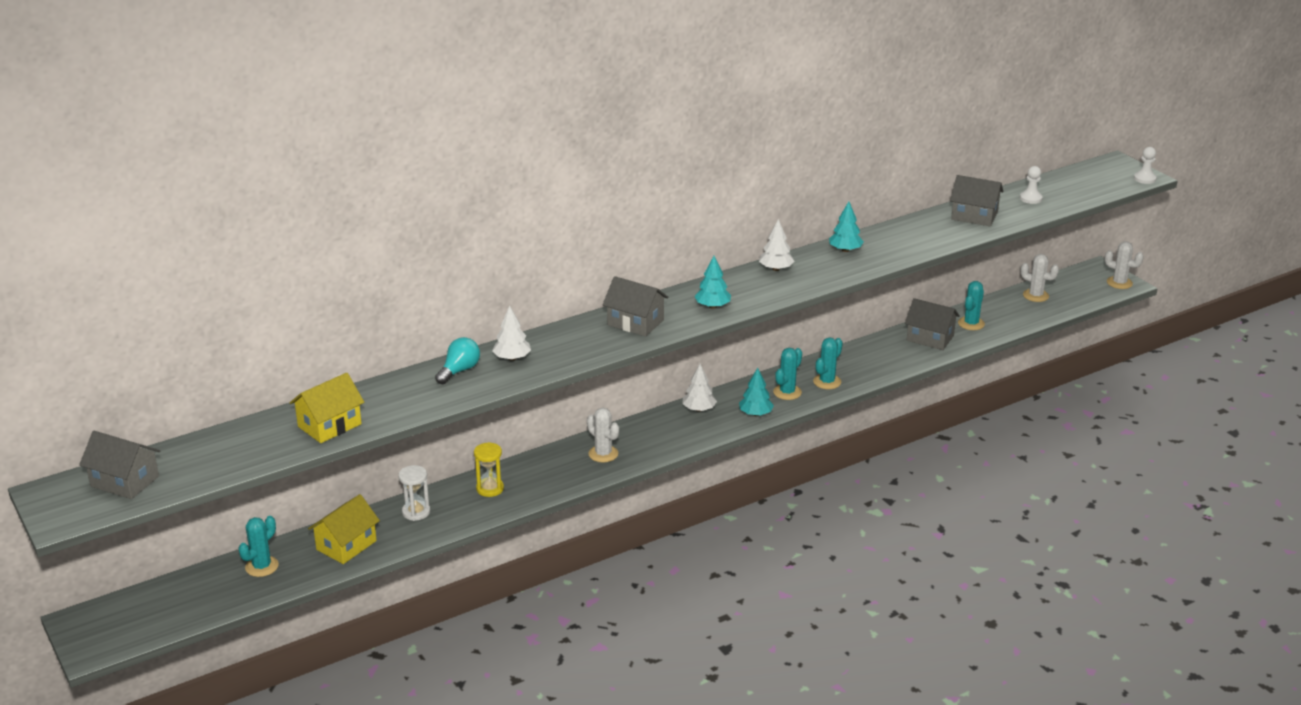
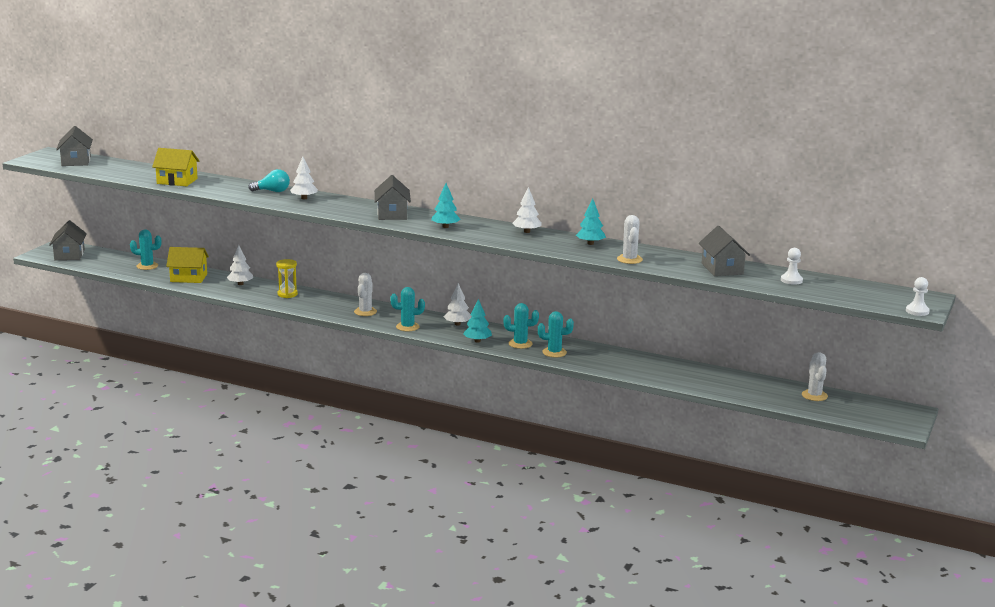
camera: 55 degrees right, 10 degrees down
white hourglass [398,465,430,521] -> white tree [227,245,253,285]
grey house [905,298,960,350] -> grey house moved to [49,220,87,261]
turquoise cactus [958,281,985,330] -> turquoise cactus moved to [390,287,425,331]
white cactus [1105,241,1144,289] -> white cactus moved to [617,215,643,264]

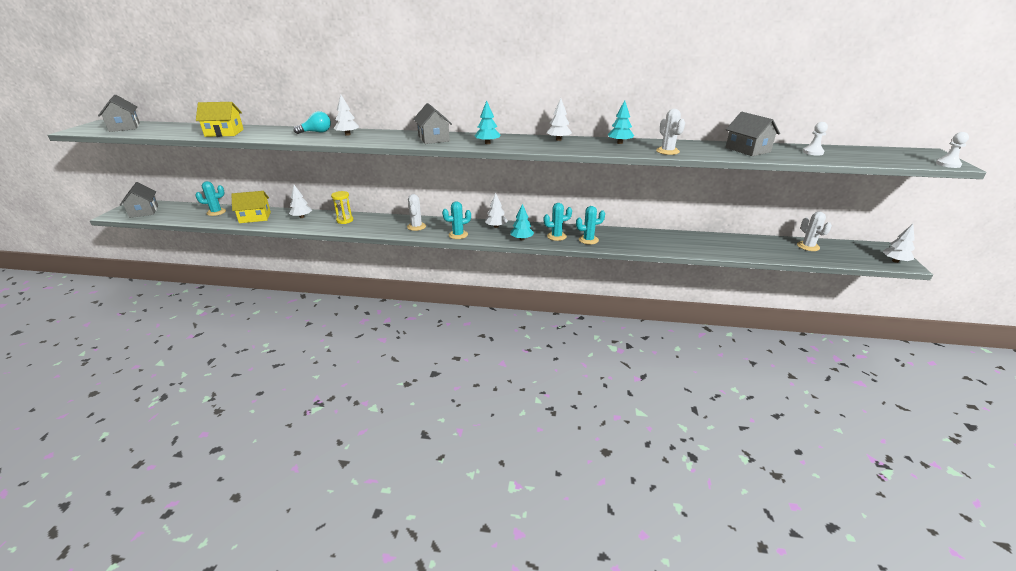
camera: 15 degrees left, 10 degrees up
none -> white tree [883,224,915,263]

